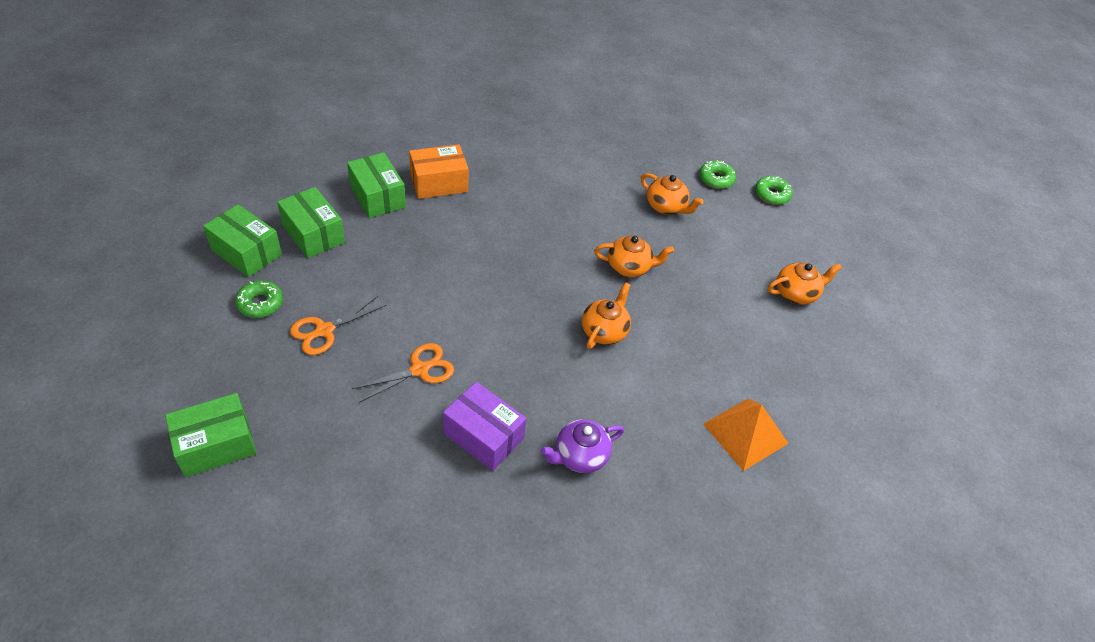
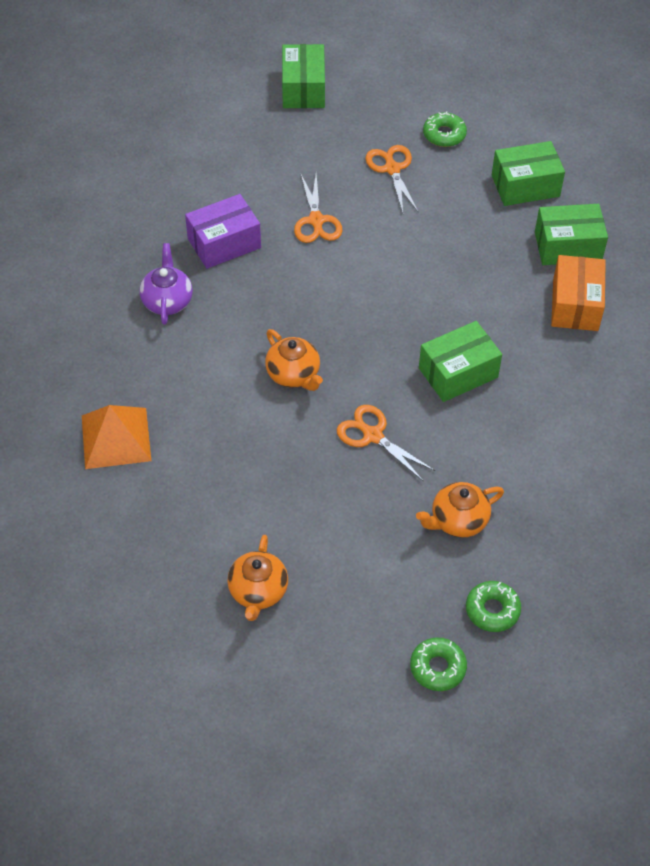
camera: 120 degrees right, 5 degrees up
green box [203,204,282,277] -> green box moved to [419,321,502,402]
orange teapot [594,235,674,277] -> orange scissors [337,405,435,482]

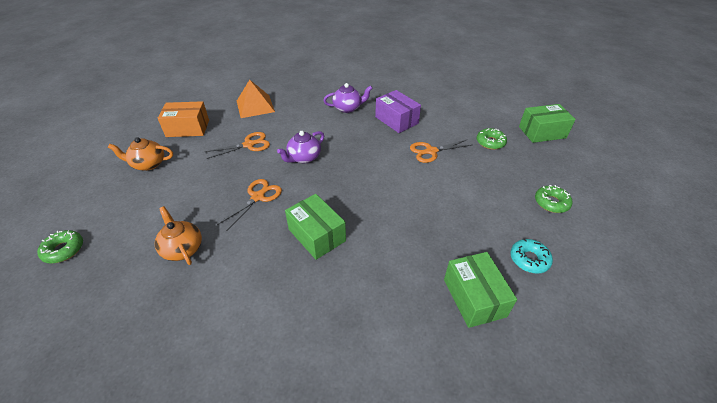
camera: 80 degrees right, 10 degrees down
orange teapot [265,329,323,391] -> purple teapot [277,131,324,163]
orange scissors [365,145,418,213] -> orange scissors moved to [205,132,270,159]
green donut [466,581,521,632] -> green donut moved to [477,128,507,150]
green box [492,141,565,206] -> turquoise donut [510,239,553,274]
orange box [551,255,606,331] -> orange box moved to [158,101,209,137]

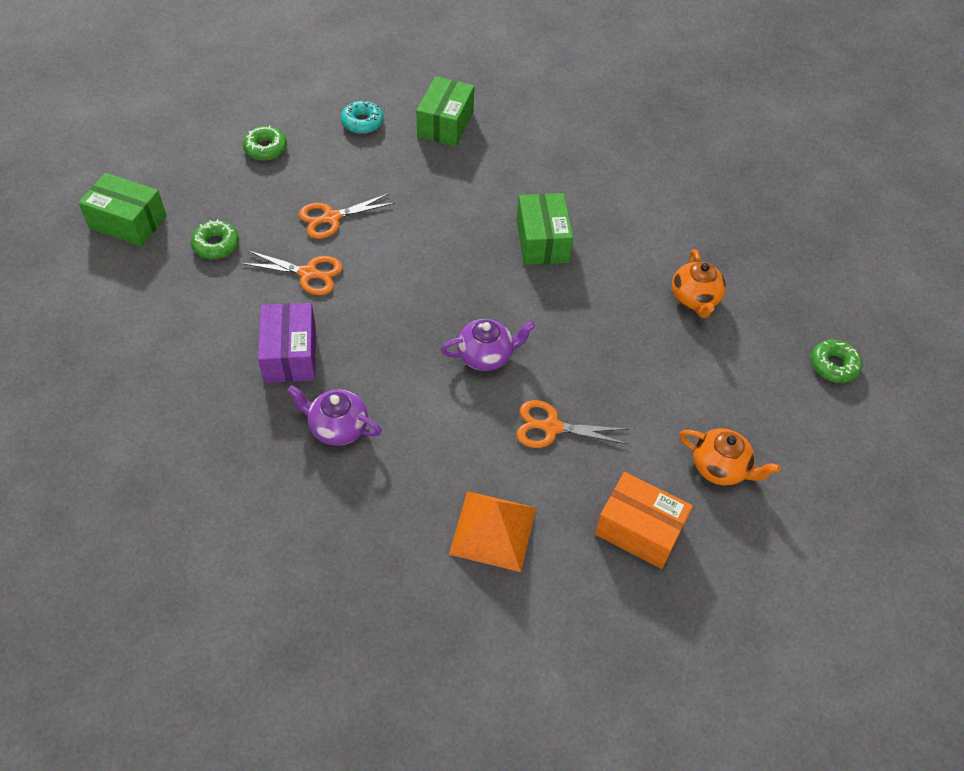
camera: 150 degrees left, 10 degrees up
orange scissors [217,179,282,231] -> orange scissors moved to [299,193,396,239]

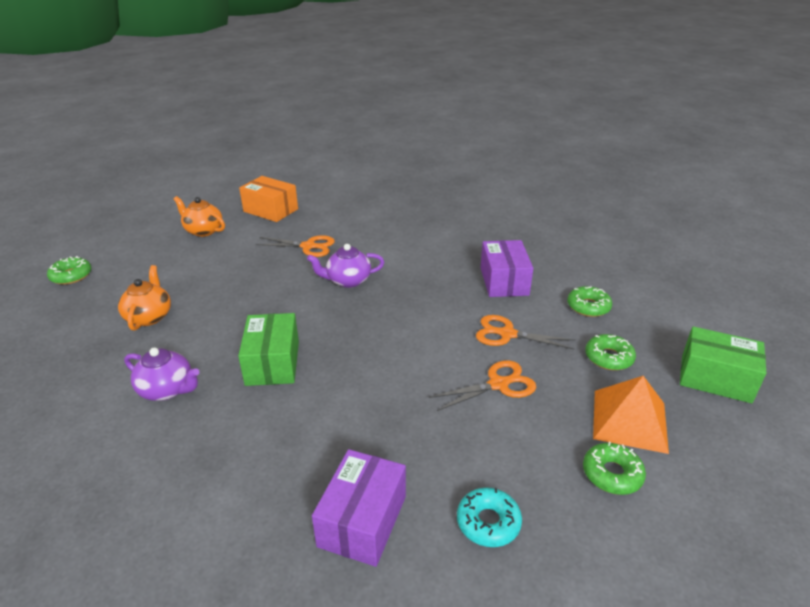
camera: 175 degrees left, 20 degrees down
purple teapot [287,385,382,446] -> purple teapot moved to [124,348,200,401]
green box [416,76,474,146] -> purple box [312,449,406,567]
orange pyramid [449,491,536,572] -> orange pyramid moved to [593,376,669,454]
none -> green donut [567,286,612,317]

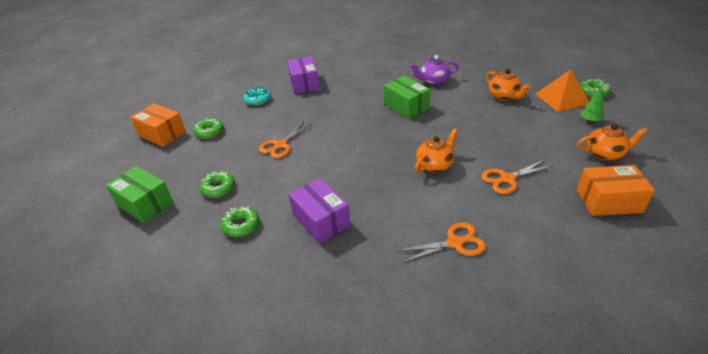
camera: 150 degrees right, 5 degrees up
purple teapot [307,244,384,288] -> orange teapot [415,128,458,172]
orange scissors [476,315,576,350] -> orange scissors moved to [398,222,486,263]
orange pyramid [593,376,669,454] -> orange pyramid moved to [536,69,589,112]
green box [680,326,766,403] -> green box turned 45 degrees clockwise [106,166,173,223]
none -> orange box [130,103,186,147]
none -> green tree [580,87,605,122]

